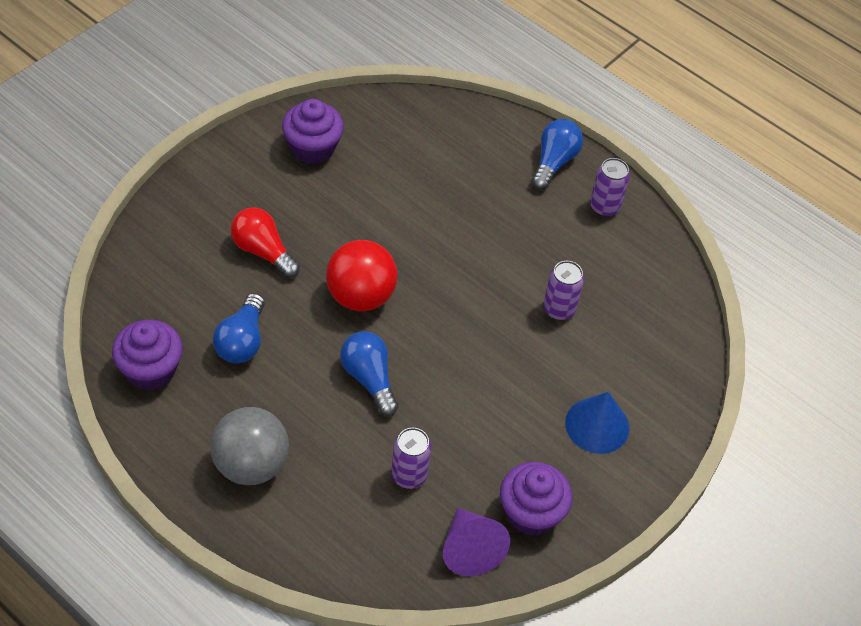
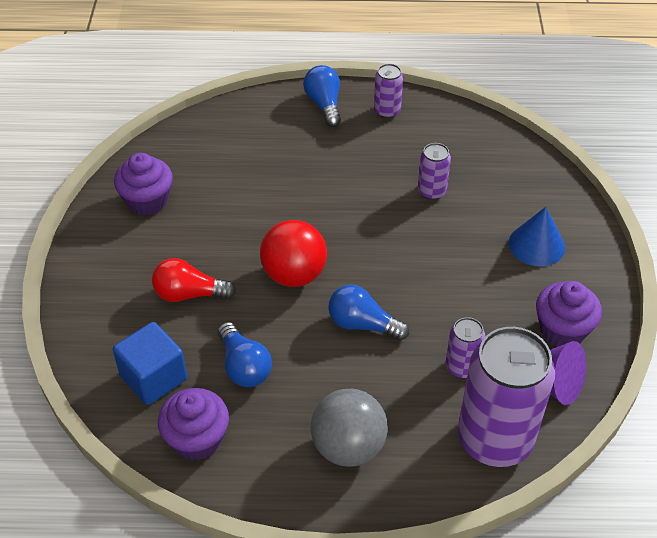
camera: 35 degrees left, 5 degrees down
none -> blue cube [113,322,187,405]
none -> purple can [458,327,555,467]

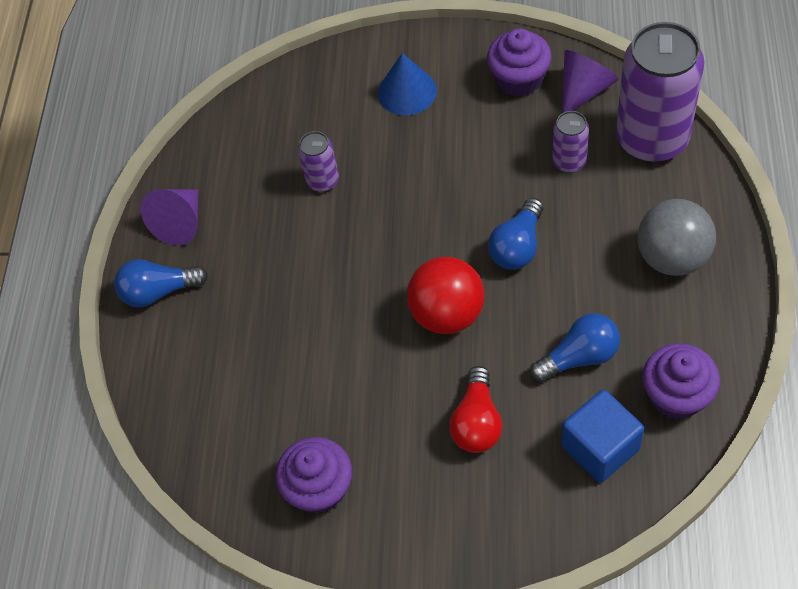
camera: 80 degrees left, 10 degrees up
purple can [374,64,403,118] -> purple cone [141,189,198,246]

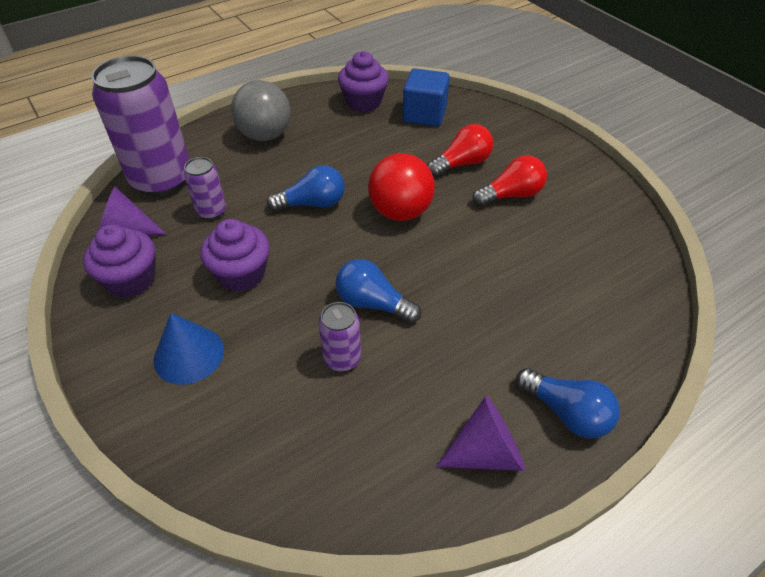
camera: 135 degrees left, 10 degrees down
purple cupcake [276,437,352,514] -> purple cupcake moved to [200,219,270,292]
blue light bulb [530,313,620,382] -> blue light bulb moved to [336,259,421,323]
none -> red light bulb [472,155,547,207]

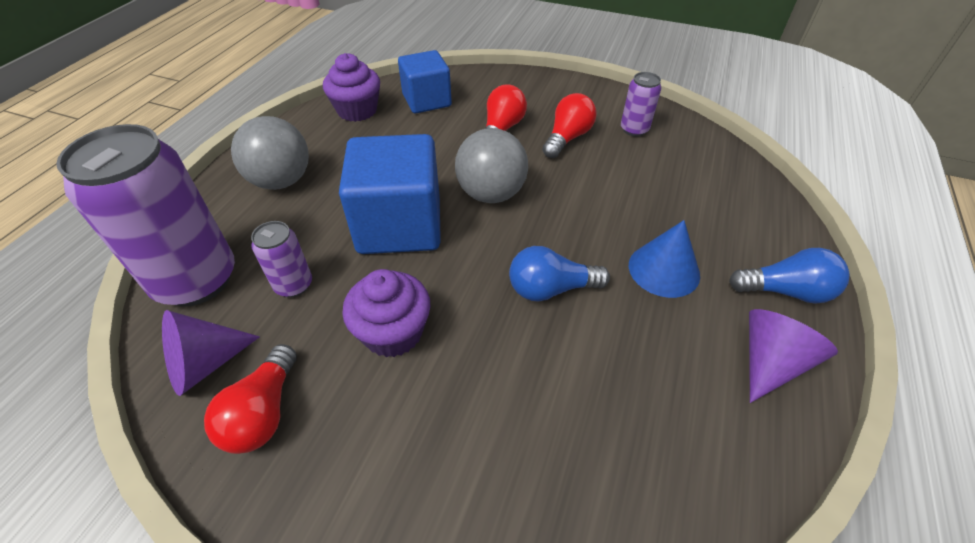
camera: 35 degrees left, 0 degrees up
purple cupcake [83,224,156,298] -> red light bulb [204,344,297,454]
blue cone [154,313,224,385] -> blue cone moved to [629,220,700,298]
blue light bulb [267,165,345,212] -> blue cube [339,134,441,254]
purple can [319,302,361,371] -> purple can moved to [621,72,661,137]
red ball [368,153,435,221] -> grey ball [455,128,528,203]

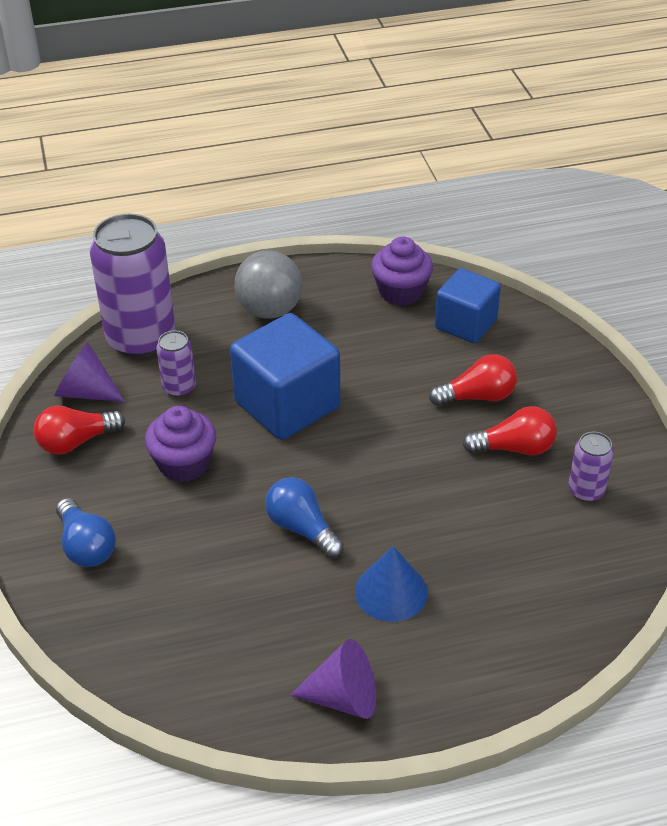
camera: 55 degrees right, 5 degrees down
grey ball [455,128,528,203] -> none
blue light bulb [729,248,849,304] -> blue light bulb moved to [56,498,116,567]

